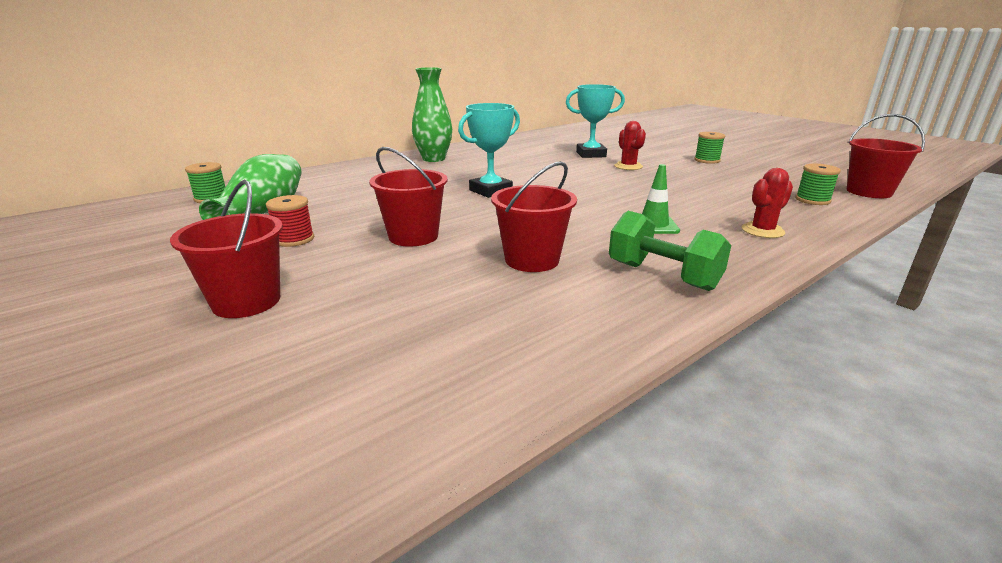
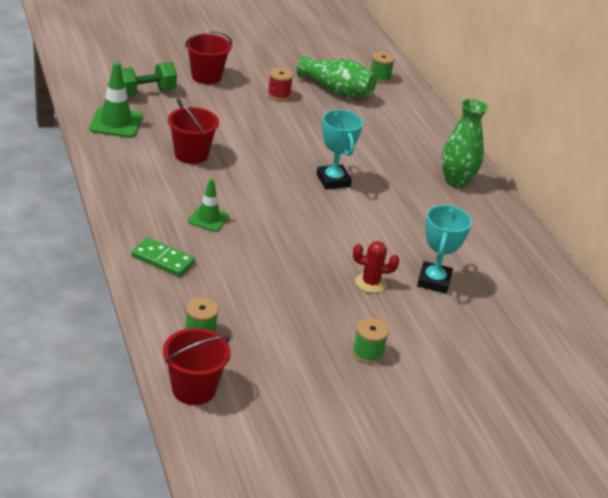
camera: 105 degrees right, 10 degrees up
red bucket [369,147,448,247] -> none
green dumbbell [609,211,731,291] -> green dumbbell moved to [121,62,177,96]
red cactus [742,168,793,238] -> green domino [131,238,195,277]
none -> green traffic cone [89,62,143,138]

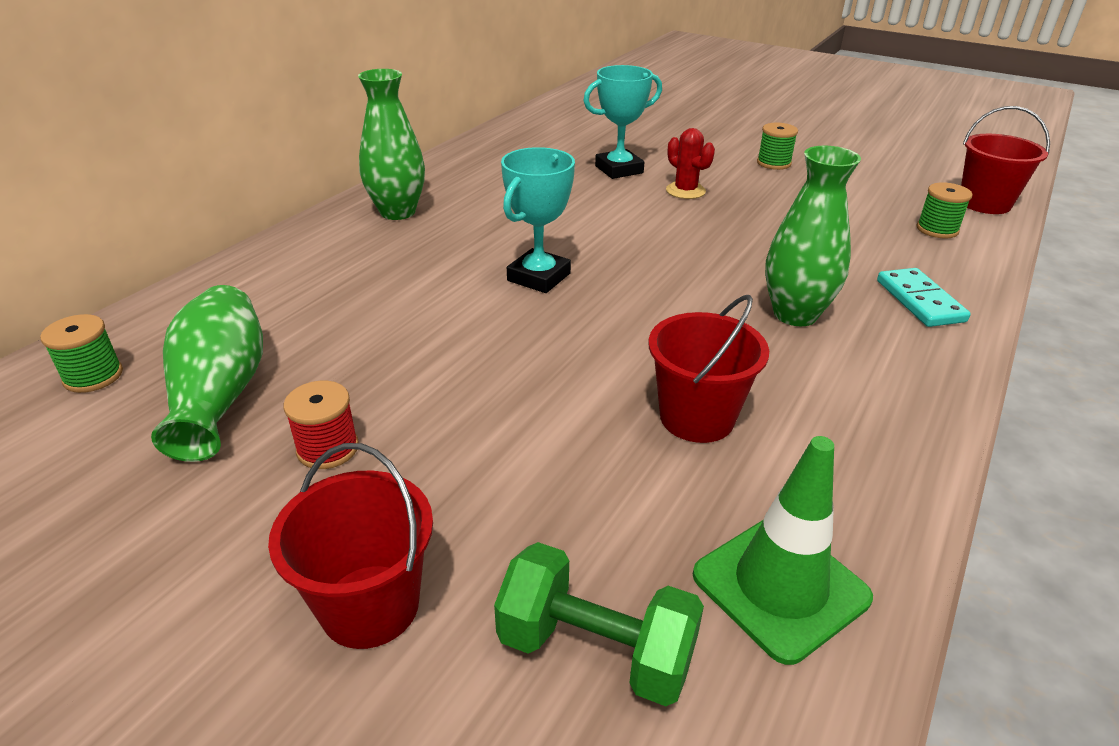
camera: 125 degrees left, 0 degrees up
green domino [131,238,195,277] -> turquoise domino [877,268,971,327]
green traffic cone [188,178,229,232] -> green vase [765,146,861,326]

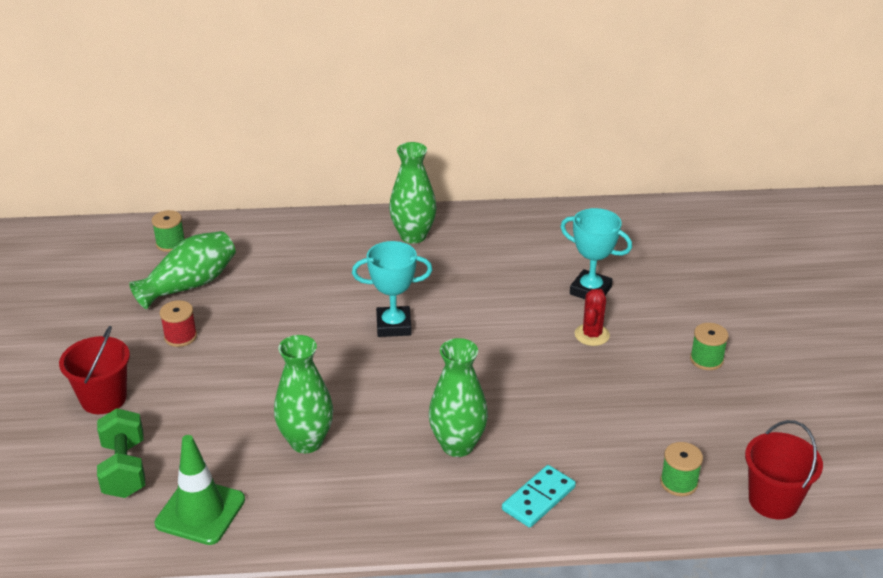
camera: 55 degrees right, 0 degrees up
red bucket [648,295,769,443] -> green vase [274,335,333,453]

